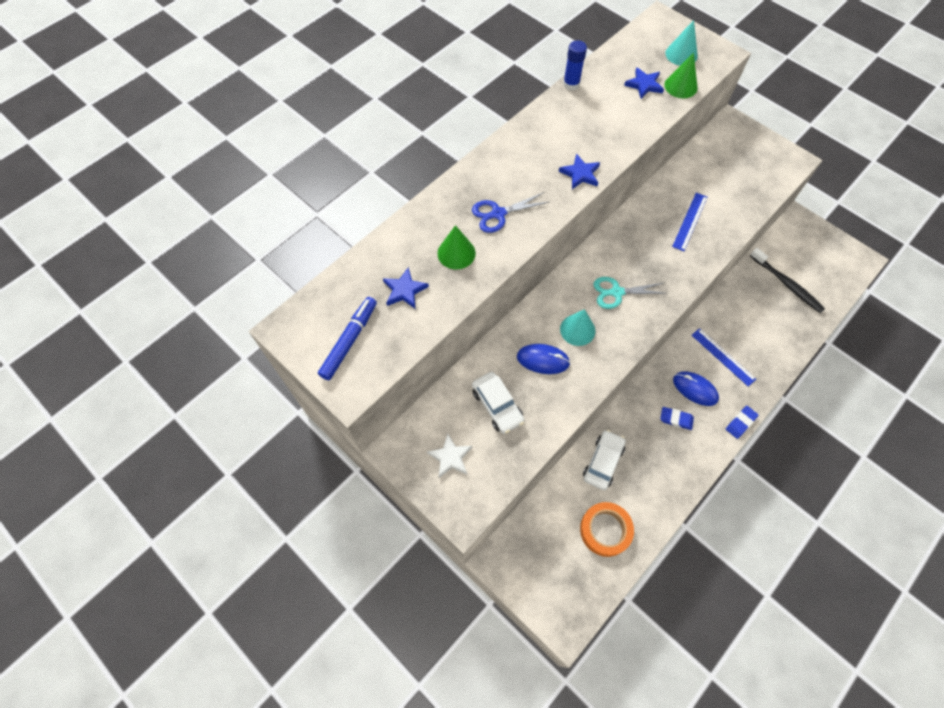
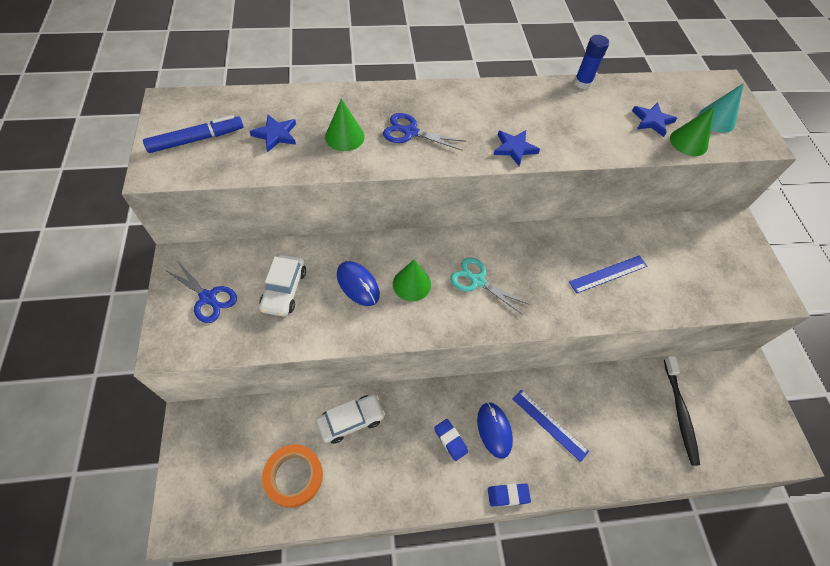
camera: 35 degrees right, 5 degrees down
white star [427,434,472,478] -> blue scissors [165,261,237,323]
turquoise cone [560,309,595,346] -> green cone [393,259,431,301]
blue ruler [691,328,756,387] -> blue ruler turned 45 degrees counterclockwise [513,390,589,462]

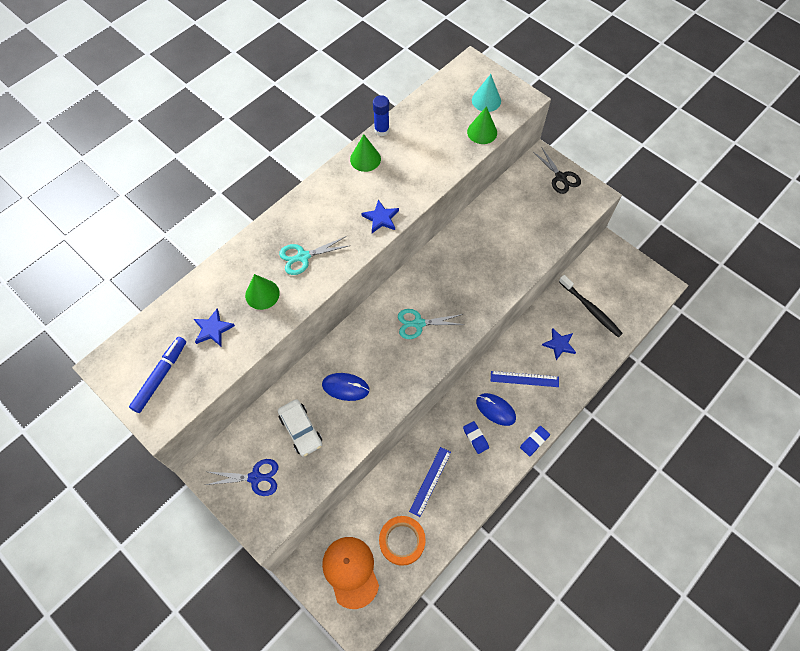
camera: 35 degrees left, 5 degrees up
white car [317,394,385,444] -> none
blue scissors [383,113,466,151] -> turquoise scissors [279,236,351,275]
green cone [393,259,431,301] -> green cone moved to [350,134,381,172]
blue eraser [434,419,468,461] -> blue eraser turned 45 degrees clockwise [463,421,489,454]
blue ruler [569,255,647,294] -> blue ruler moved to [409,447,451,517]
blue star [632,102,677,137] -> blue star moved to [542,328,576,360]
none -> orange cap [322,537,379,609]
none -> black scissors [533,147,581,194]

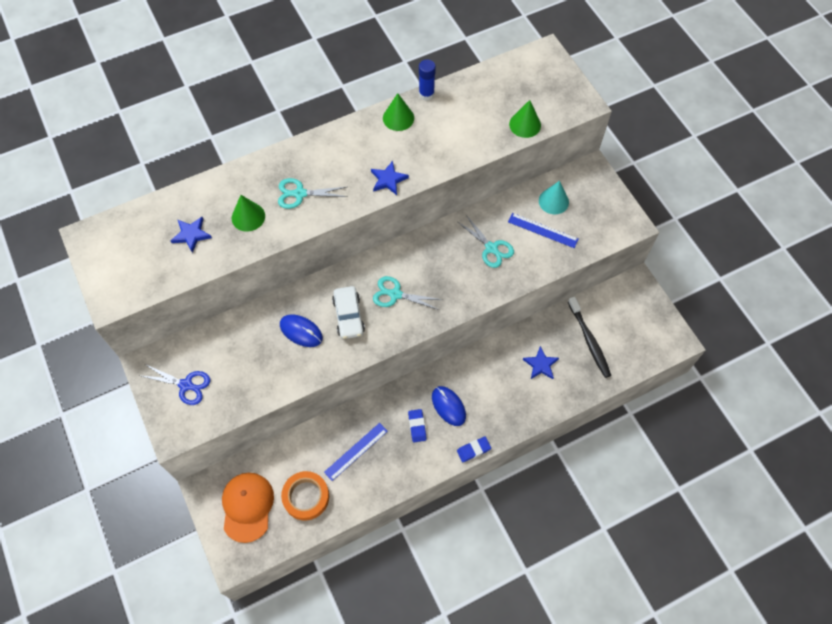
camera: 20 degrees right, 0 degrees up
blue marker [129,337,186,413] -> none
white car [278,399,322,457] -> white car moved to [332,286,365,339]
turquoise cone [472,74,501,112] -> turquoise cone moved to [539,181,569,214]
blue ruler [491,371,559,387] -> blue ruler moved to [508,213,578,248]
black scissors [533,147,581,194] -> none
none -> turquoise scissors [458,215,514,268]

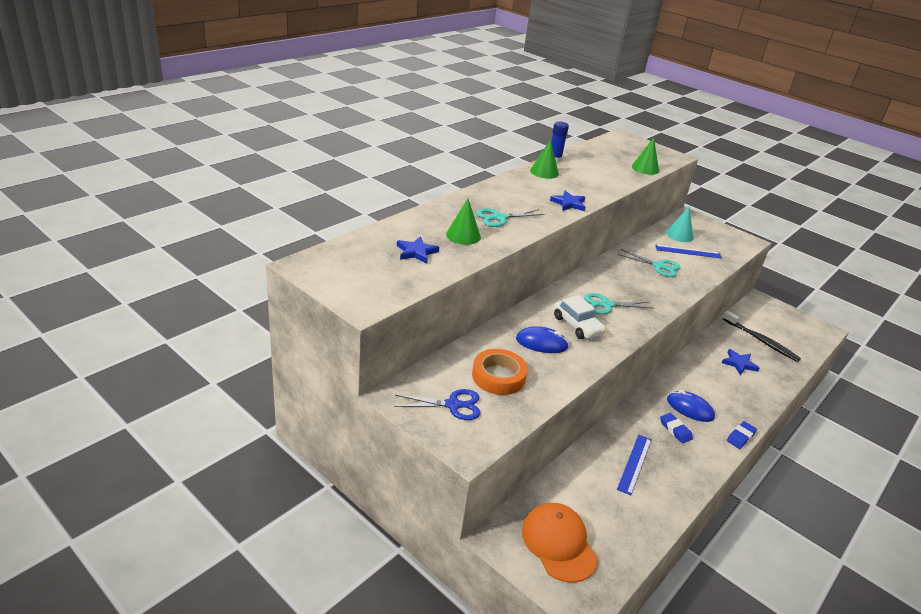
camera: 25 degrees left, 30 degrees down
orange tape [281,471,329,520] -> orange tape moved to [472,349,528,395]

